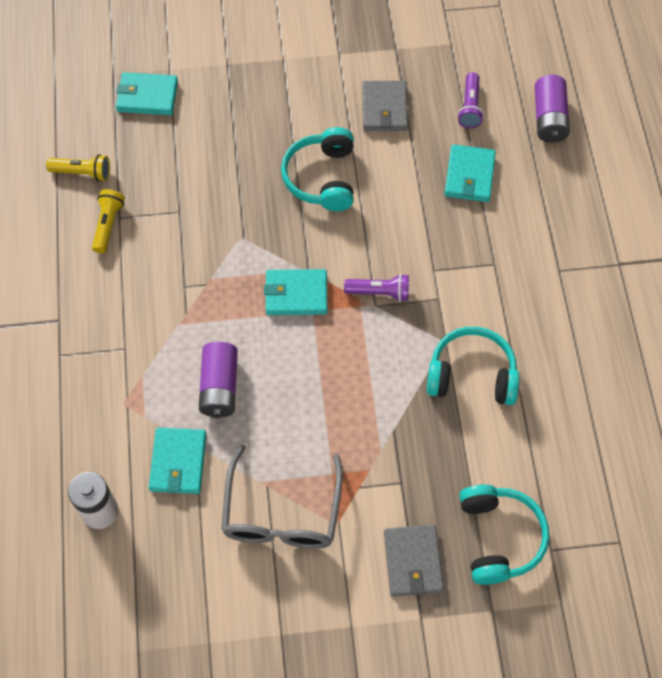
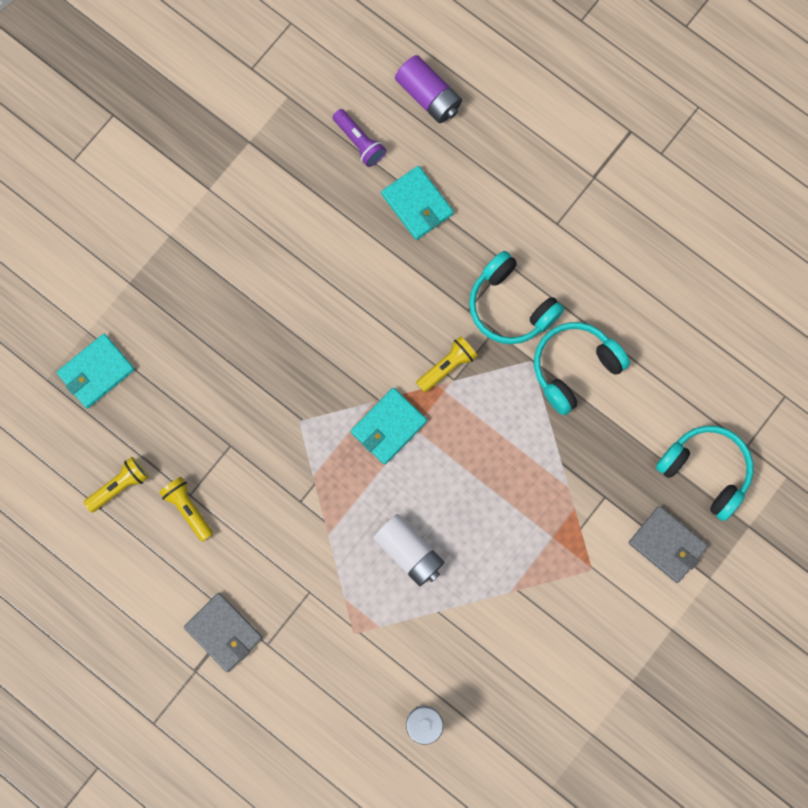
camera: 45 degrees left, 15 degrees up
turquoise wallet [149,428,206,494] -> none
purple battery [199,342,238,418] -> white battery [373,514,444,586]
grey glasses [221,444,343,549] -> none
turquoise headphones [281,127,354,211] -> turquoise headphones moved to [469,251,564,344]
purple flashlight [344,274,409,302] -> yellow flashlight [416,336,478,393]
grey wallet [362,81,408,131] -> grey wallet moved to [184,593,263,672]

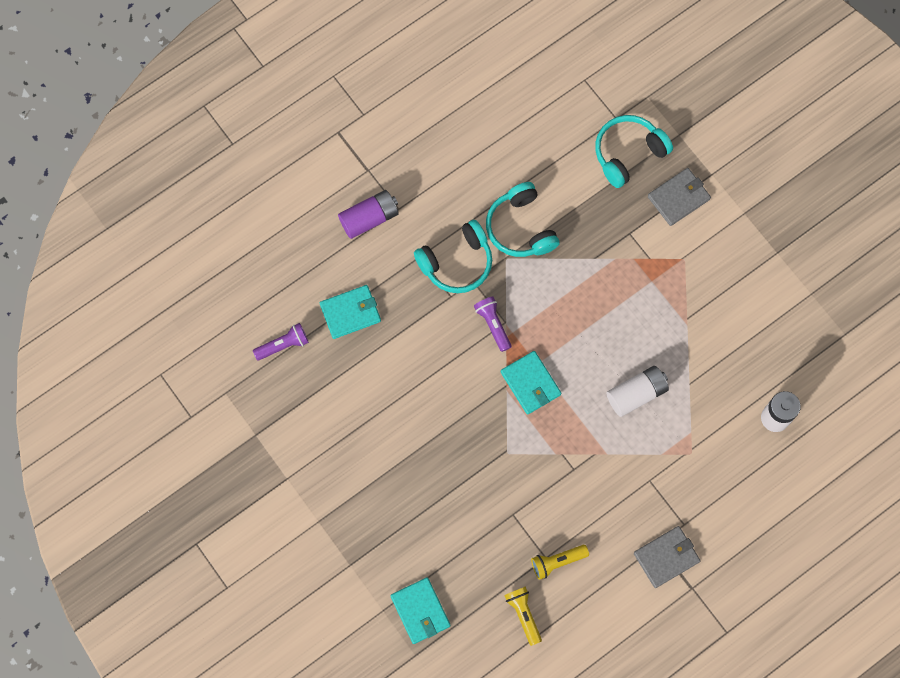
camera: 75 degrees left, 5 degrees down
purple battery [395,55,462,123] -> purple battery moved to [338,190,399,239]
yellow flashlight [416,336,478,393] -> purple flashlight [474,296,511,352]

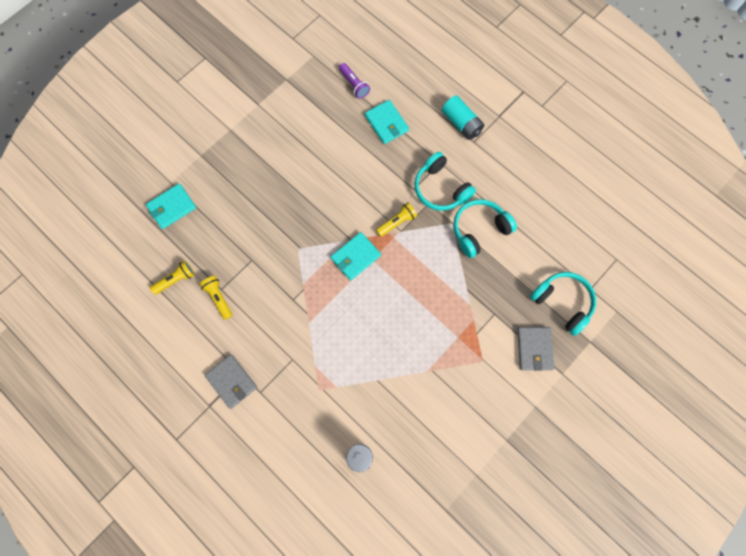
camera: 80 degrees right, 0 degrees up
purple battery [338,190,399,239] -> turquoise battery [442,95,485,140]
purple flashlight [474,296,511,352] -> yellow flashlight [376,202,417,237]
white battery [607,366,669,417] -> none
grey wallet [648,168,711,226] -> grey wallet turned 45 degrees clockwise [517,327,554,371]

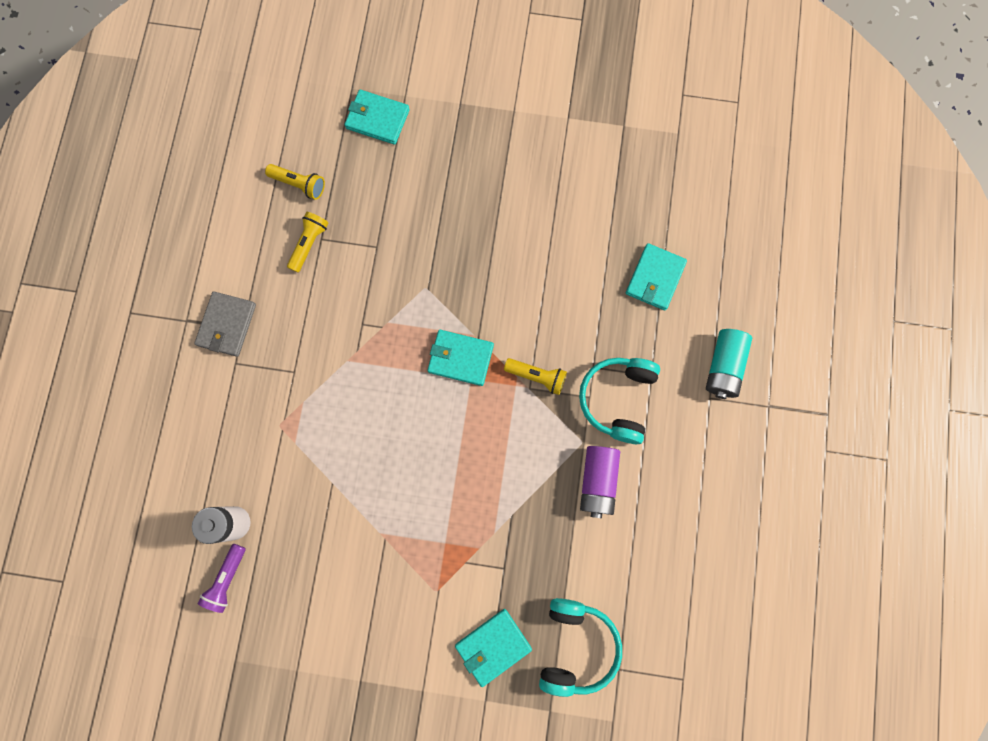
camera: 55 degrees right, 5 degrees up
purple flashlight [339,63,370,99] -> purple flashlight moved to [198,544,246,613]
turquoise headphones [454,199,517,258] -> purple battery [580,446,620,518]
grey wallet [517,327,554,371] -> turquoise wallet [455,609,532,687]

